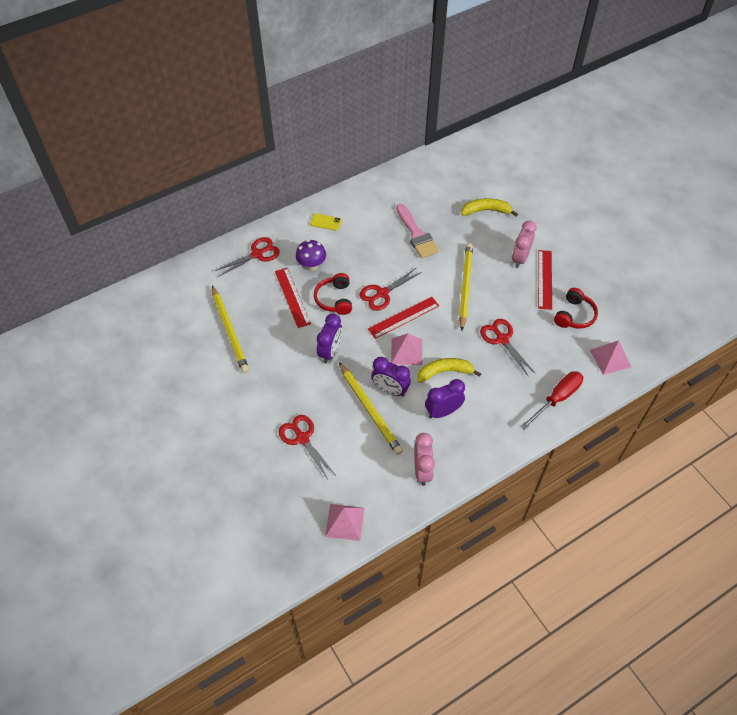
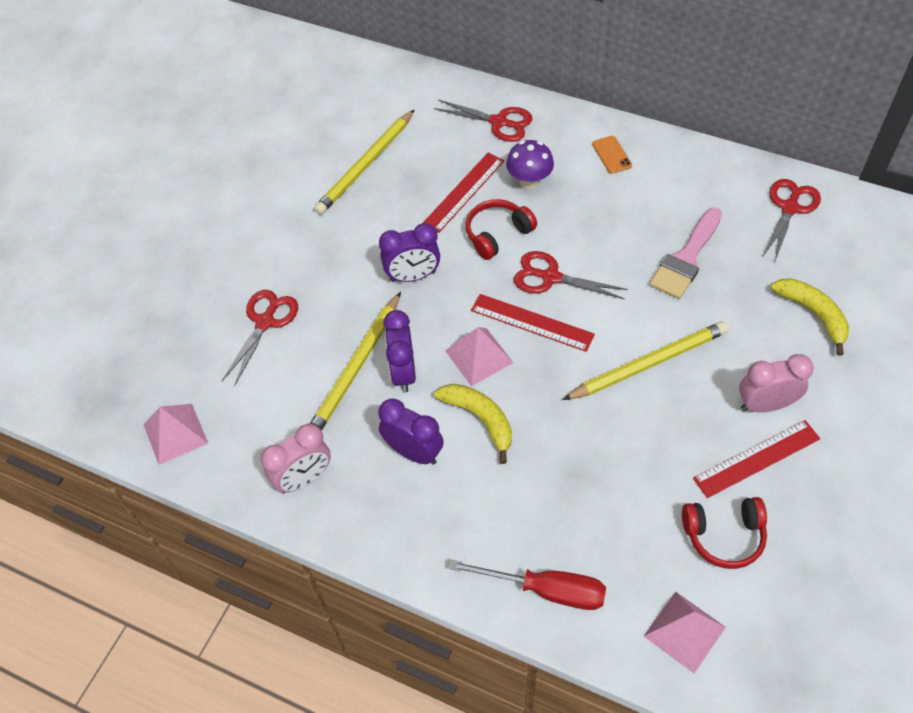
camera: 60 degrees right, 0 degrees up
yellow phone [310,214,342,231] -> orange phone [592,136,632,174]
red scissors [480,319,535,377] -> red scissors moved to [763,179,821,261]

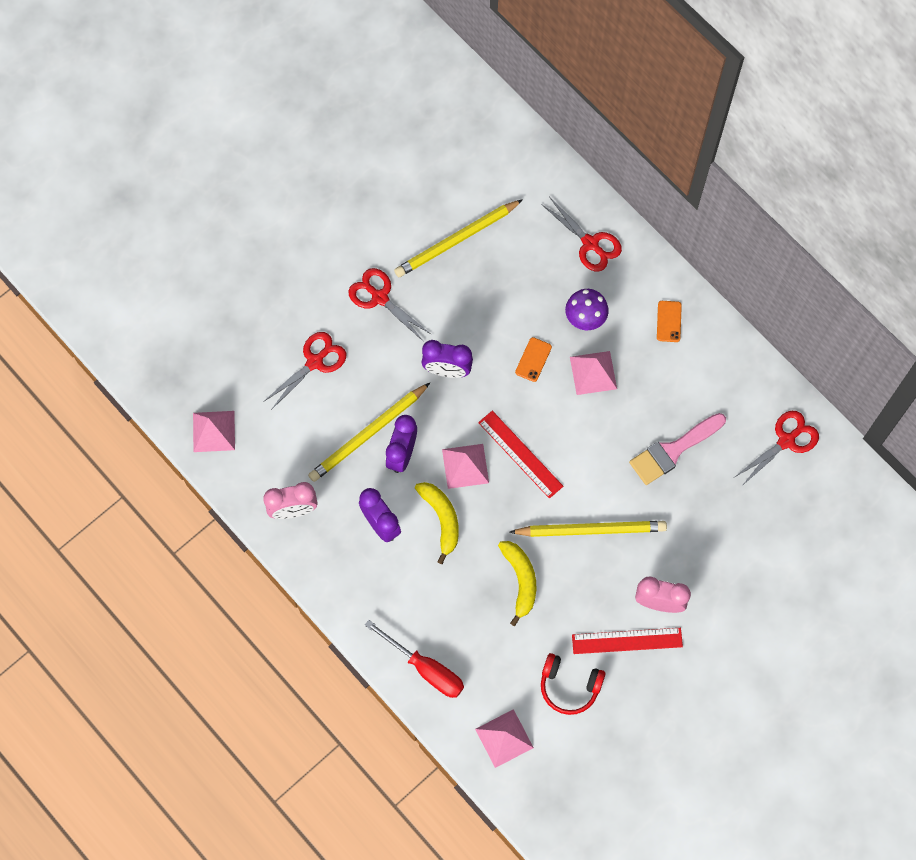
camera: 20 degrees right, 15 degrees up
red ruler [423,153,504,233] -> none
red headphones [466,199,537,260] -> orange phone [515,337,552,382]
red scissors [514,251,628,299] -> red scissors moved to [349,268,432,342]
yellow banana [771,278,849,356] -> yellow banana moved to [498,541,536,626]
none -> pink pyramid [570,351,617,395]

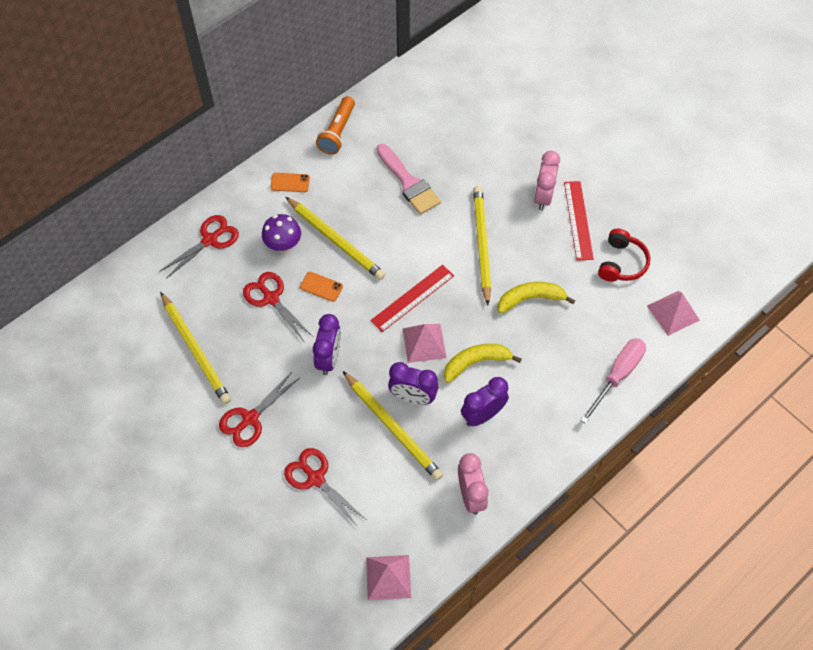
camera: 90 degrees left, 10 degrees down
red screwdriver [365,620,464,698] -> pink screwdriver [580,338,646,424]
pink pyramid [570,351,617,395] -> yellow pencil [285,197,386,280]
red scissors [735,411,819,486] -> red scissors moved to [243,272,312,341]
none -> orange flashlight [316,96,355,155]

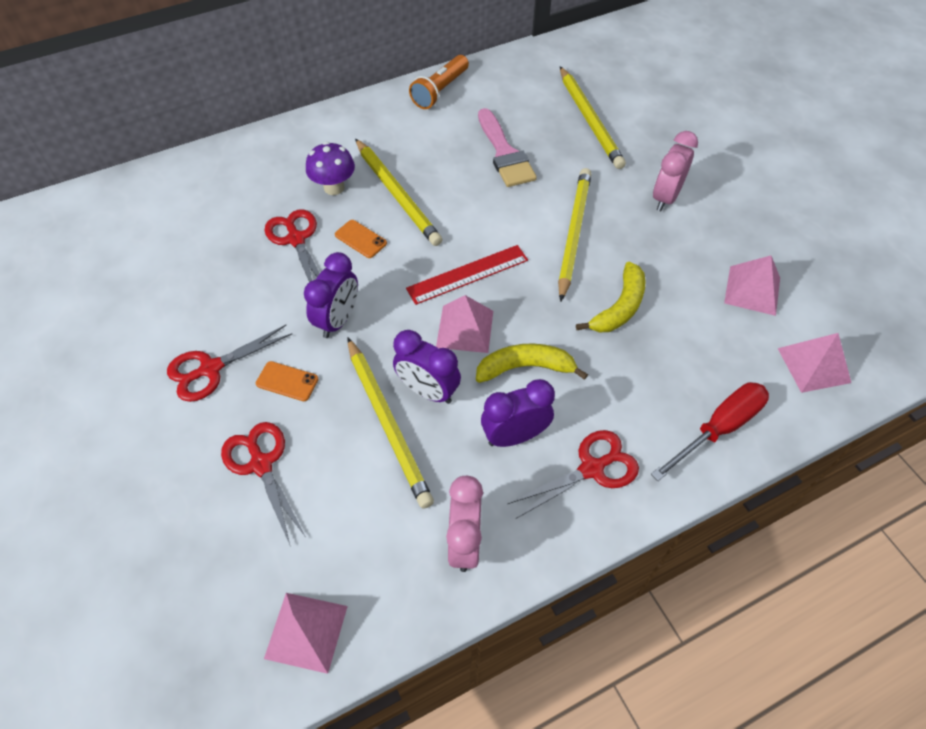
camera: 15 degrees right, 5 degrees down
red scissors [159,215,239,279] -> red scissors moved to [508,430,639,519]
yellow pencil [160,292,231,404] -> yellow pencil moved to [560,67,626,169]
orange phone [270,173,310,192] -> orange phone moved to [256,361,318,401]
yellow banana [498,282,575,314] -> yellow banana turned 120 degrees clockwise [576,262,645,332]
red ruler [564,181,594,261] -> none
pink screwdriver [580,338,646,424] -> red screwdriver [651,382,769,481]
red headphones [598,229,651,282] -> pink pyramid [724,255,780,316]

